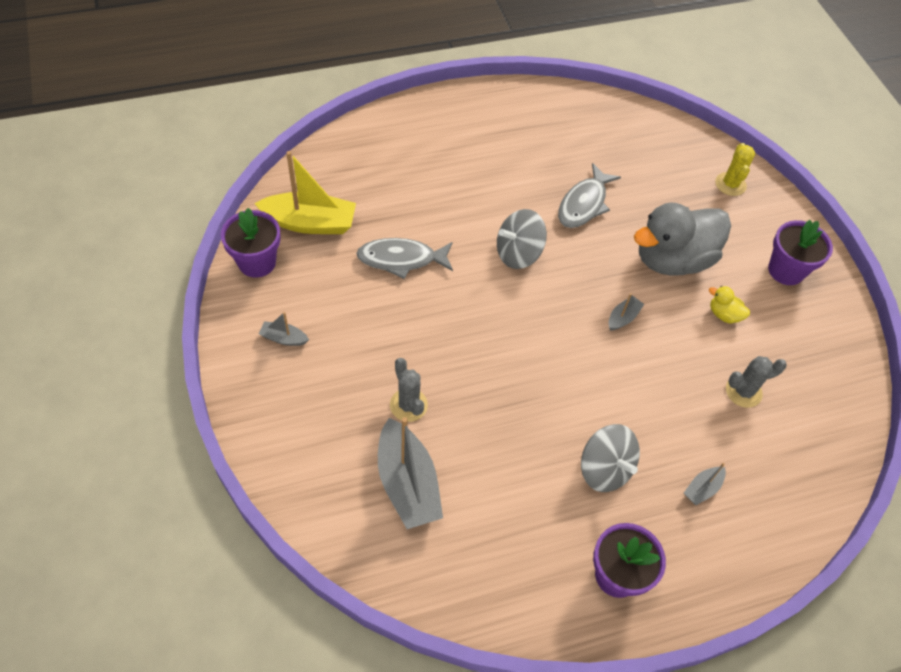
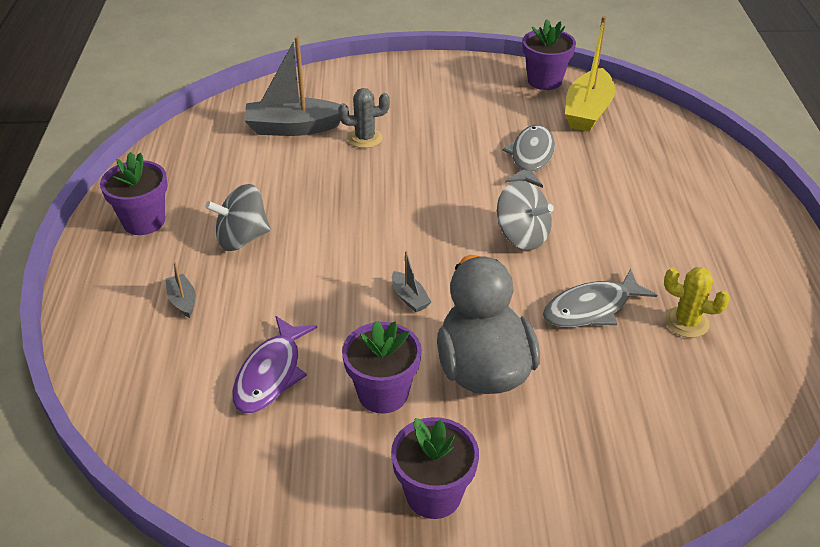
camera: 110 degrees right, 15 degrees down
grey boat [259,312,309,346] -> none
grey spinning top [497,209,547,269] -> grey spinning top turned 135 degrees clockwise [497,181,554,250]
grey fish [558,163,621,228] -> grey fish turned 75 degrees counterclockwise [543,269,657,327]
yellow duck [709,286,750,324] -> purple flower pot [342,321,422,414]
yellow cactus [715,143,755,196] -> yellow cactus moved to [664,267,730,338]
grey cactus [726,356,787,408] -> purple fish [232,316,317,413]

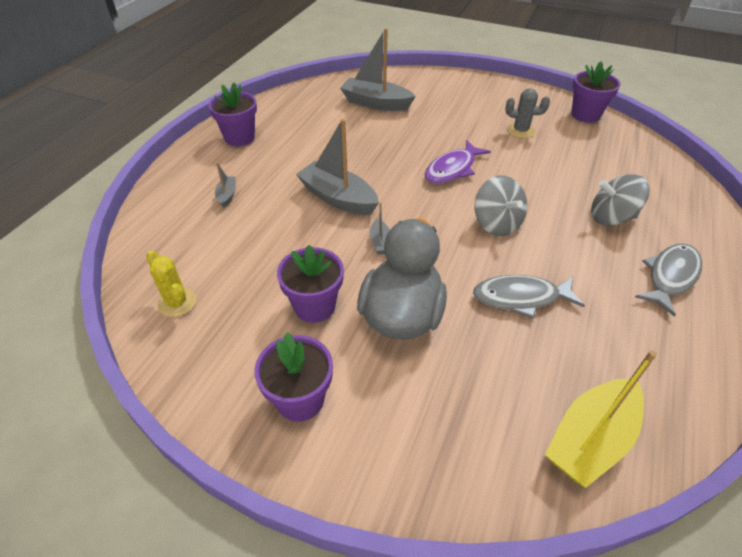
camera: 25 degrees right, 5 degrees up
grey spinning top [205,184,271,251] -> grey spinning top moved to [591,174,649,226]
purple fish [232,316,317,413] -> purple fish moved to [425,140,491,184]
grey cactus [338,88,390,148] -> grey cactus moved to [505,88,550,138]
grey fish [503,125,555,188] -> grey fish moved to [635,244,702,317]
yellow boat [565,16,615,132] -> yellow boat moved to [545,350,657,488]
yellow cactus [664,267,730,338] -> yellow cactus moved to [146,250,197,317]
none -> grey boat [296,119,379,215]

